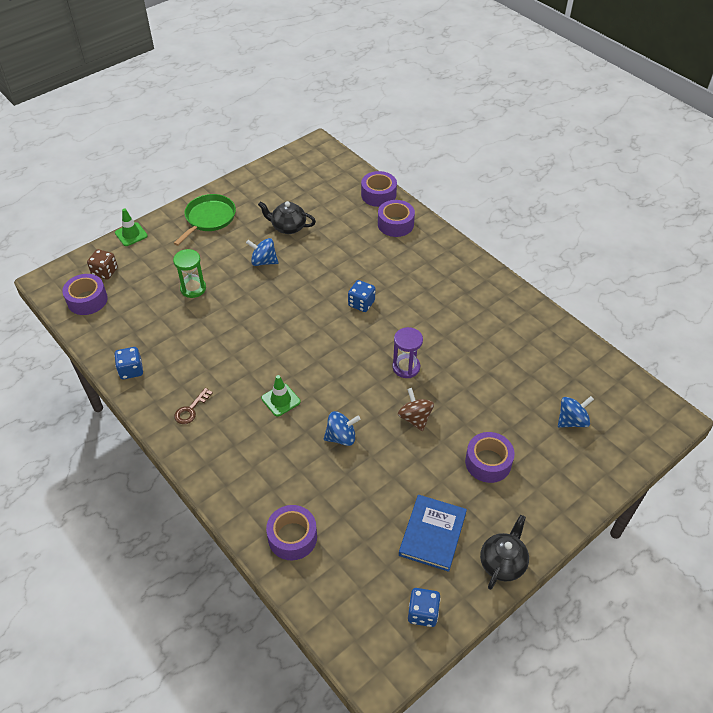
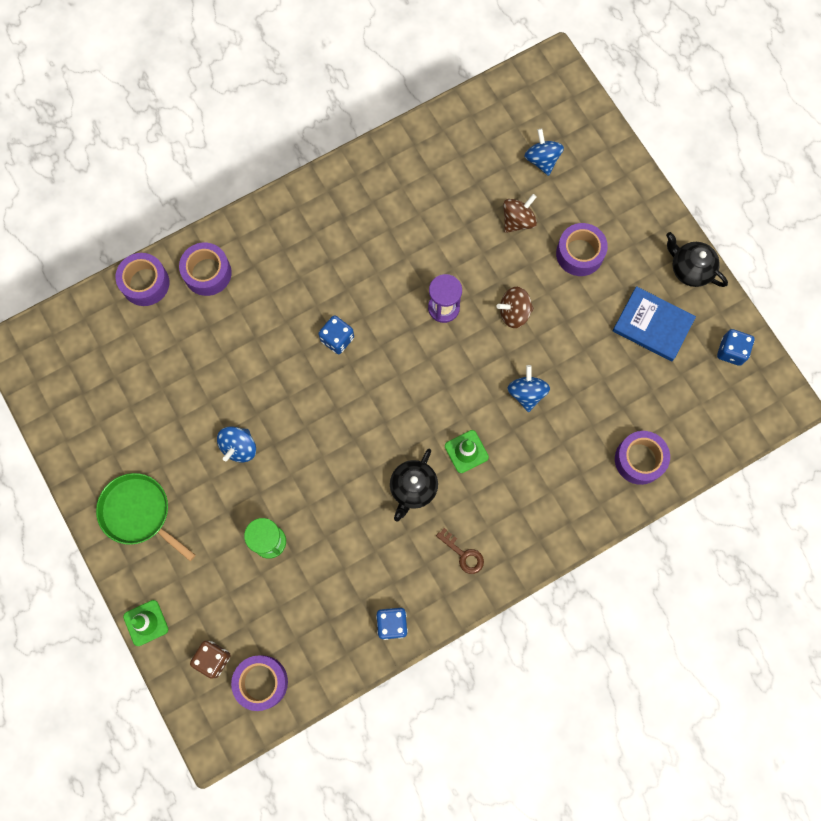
camera: 80 degrees left, 25 degrees up
black teapot [258,201,316,234] -> black teapot moved to [390,449,438,521]
none -> brown spinning top [503,194,537,233]

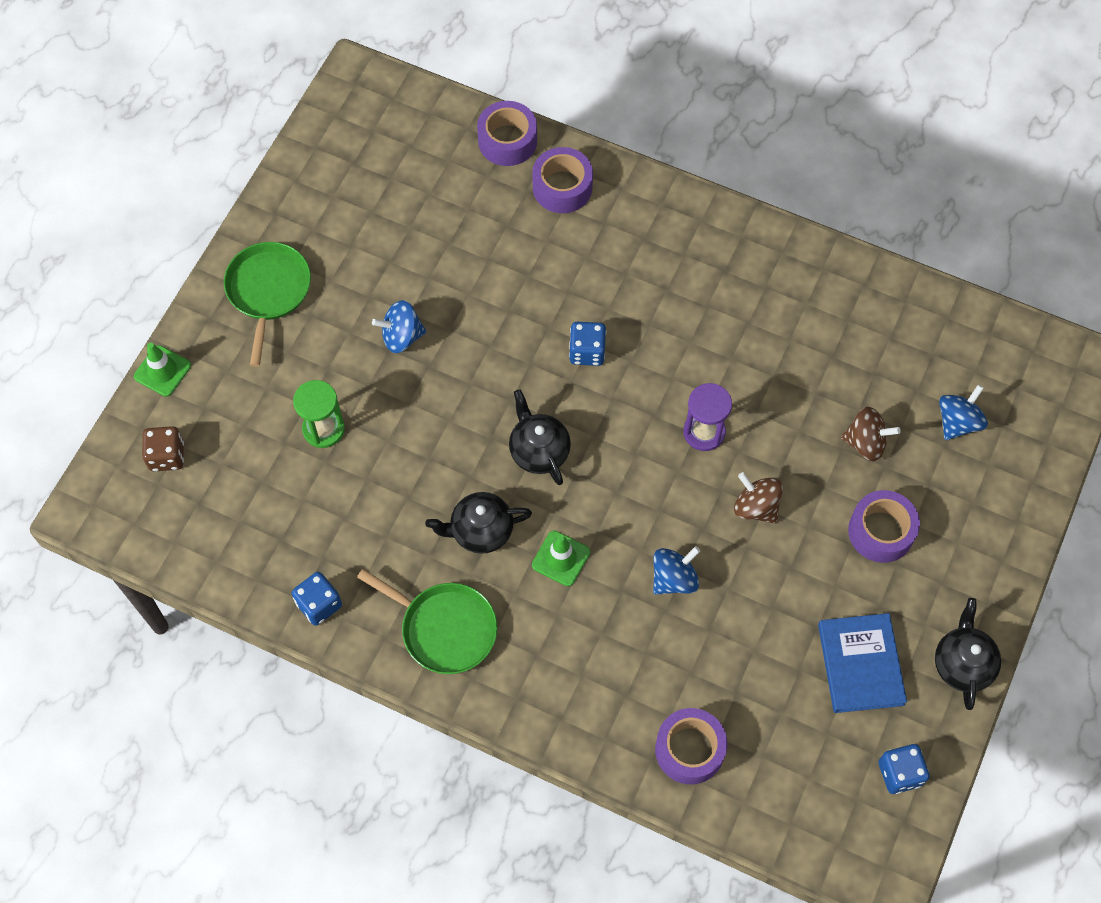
camera: 55 degrees right, 10 degrees down
purple tape [231,655,288,711] -> none
brown key [436,528,484,574] -> green pan [357,569,498,674]
none -> black teapot [509,389,571,485]

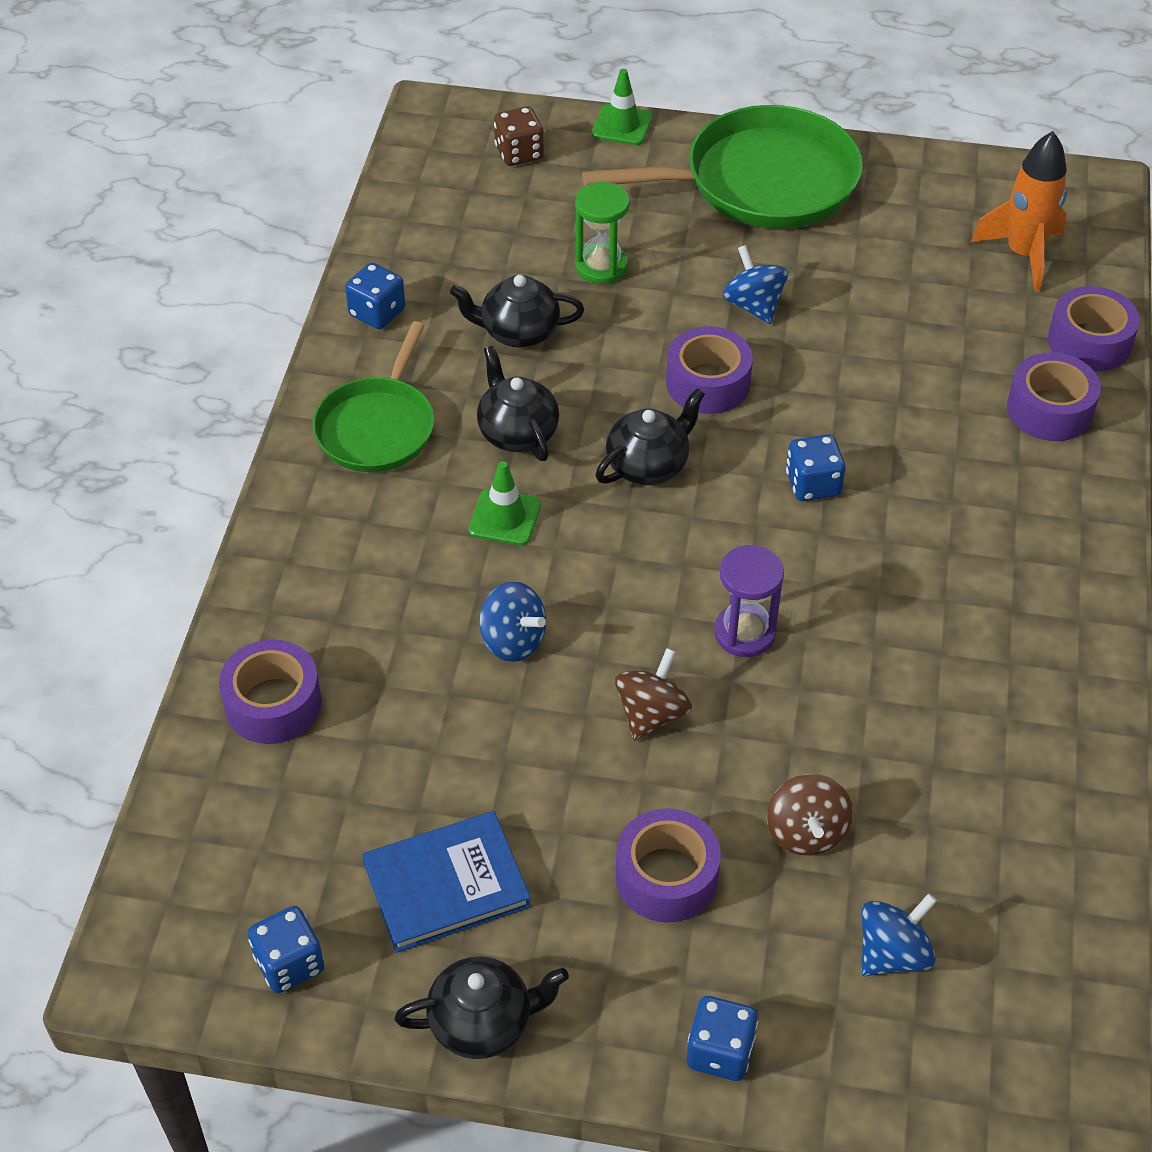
camera: 75 degrees right, 15 degrees down
green pan [224,242,311,367] -> green pan [582,105,863,229], size x1.60
blue spinning top [939,385,988,440] -> blue spinning top turned 60 degrees counterclockwise [861,893,937,976]
none -> black teapot [450,275,584,348]
none -> purple tape [666,326,753,414]
none -> blue dice [687,996,758,1081]
none -> orange rocket [971,131,1067,293]

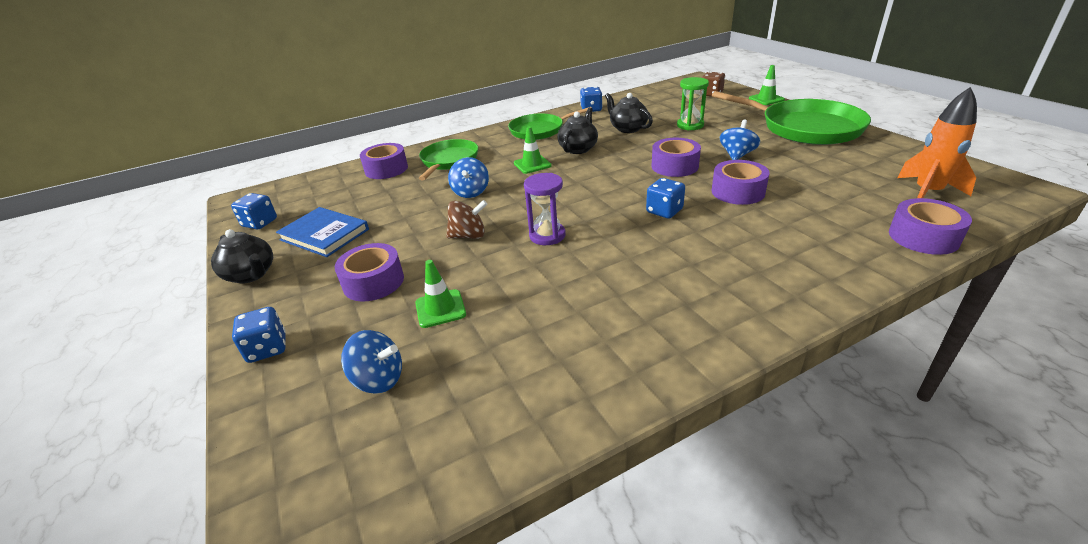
camera: 55 degrees right, 15 degrees down
black teapot [596,388,705,485] -> none
brown spinning top [767,774,853,856] -> green traffic cone [415,260,466,328]
purple tape [1007,352,1101,441] -> purple tape moved to [712,160,770,205]
none -> green pan [419,139,478,180]

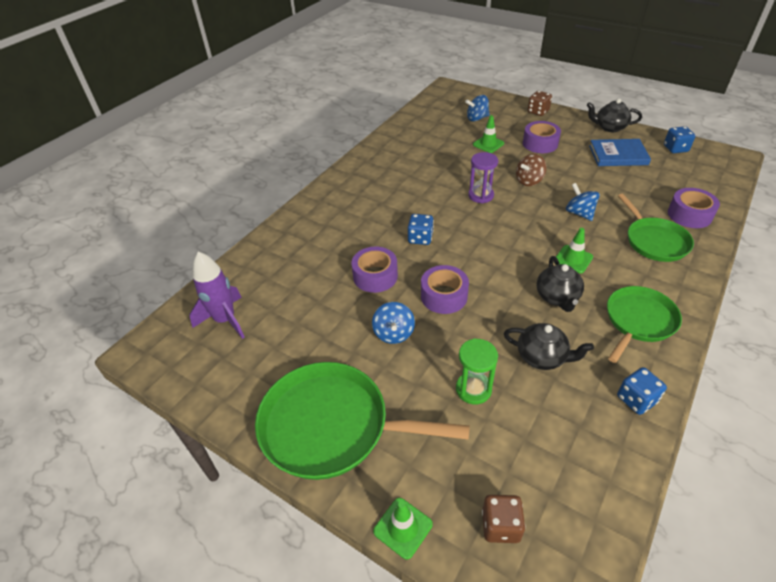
camera: 150 degrees right, 10 degrees up
blue dice [232,307,286,363] -> brown dice [528,91,552,116]
purple tape [889,198,972,255] -> none
orange rocket [898,87,977,198] -> purple rocket [189,252,245,339]

